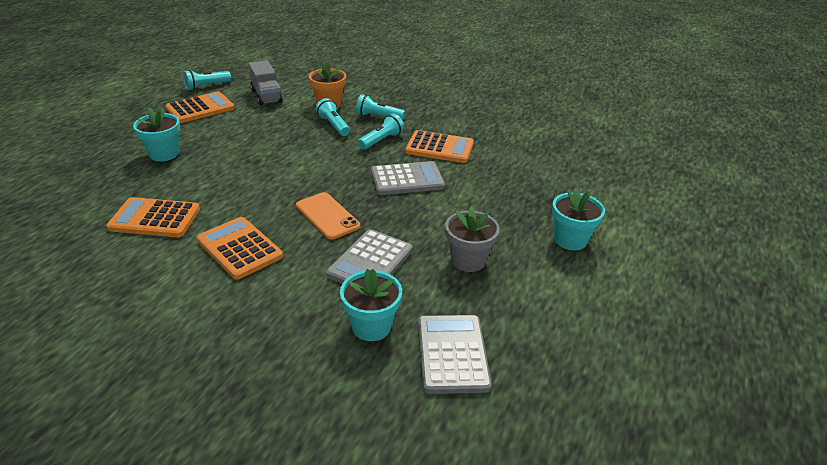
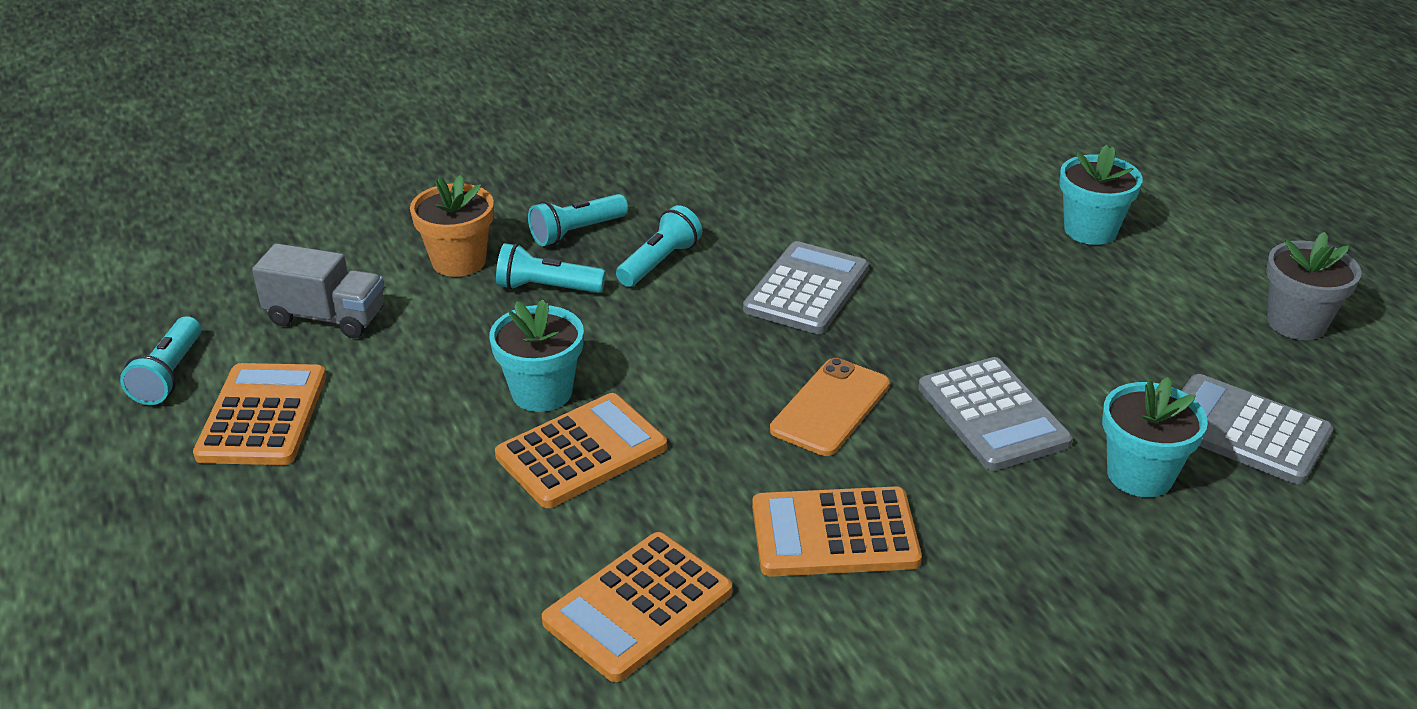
camera: 50 degrees left, 0 degrees up
turquoise flower pot [133,107,180,162] -> turquoise flower pot moved to [489,299,584,412]
orange phone [296,192,360,240] -> orange phone turned 60 degrees counterclockwise [770,358,890,456]
turquoise flashlight [358,114,404,150] -> turquoise flashlight turned 45 degrees clockwise [616,205,702,287]
orange calculator [405,130,474,163] -> orange calculator moved to [495,393,667,508]
grey flower pot [445,206,500,272] -> grey flower pot moved to [1266,232,1361,340]

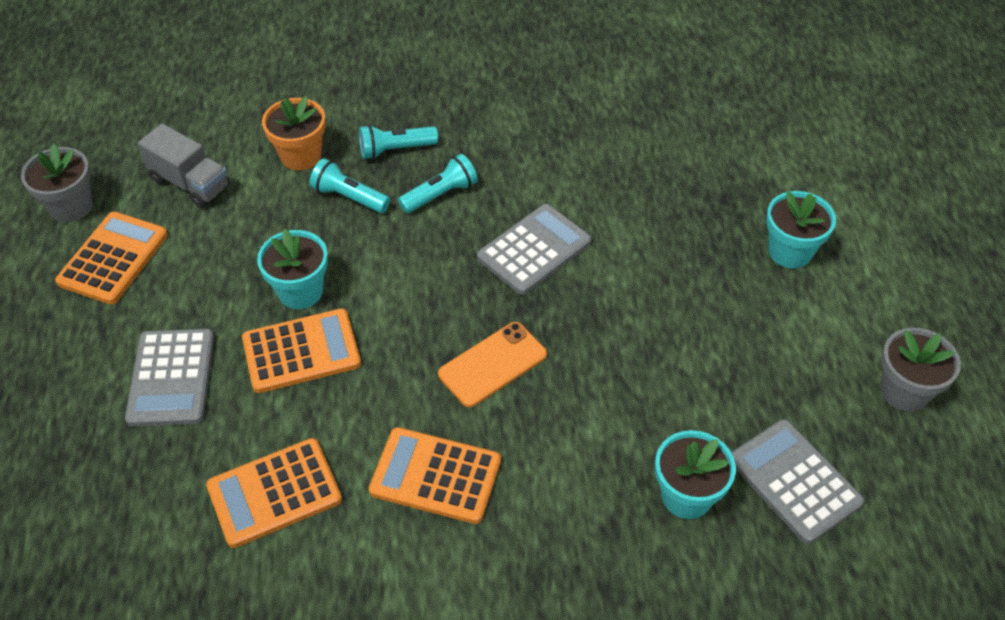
camera: 20 degrees right, 15 degrees up
turquoise flashlight [120,316,201,405] -> grey flower pot [21,144,93,222]
grey calculator [918,357,1073,471] -> grey calculator moved to [125,329,214,427]

